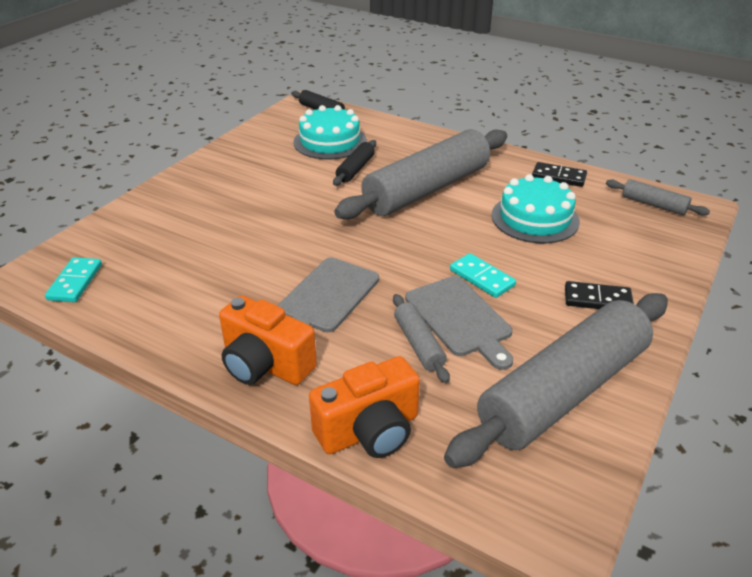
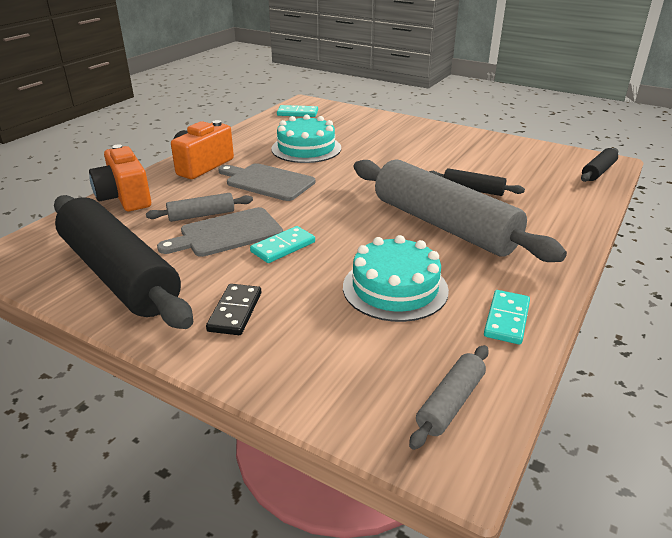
camera: 90 degrees right, 5 degrees down
turquoise cake [293,105,367,159] -> turquoise cake moved to [271,114,341,163]
grey rolling pin [444,293,668,468] -> black rolling pin [54,195,193,329]
black domino [532,162,587,187] -> turquoise domino [484,290,530,345]

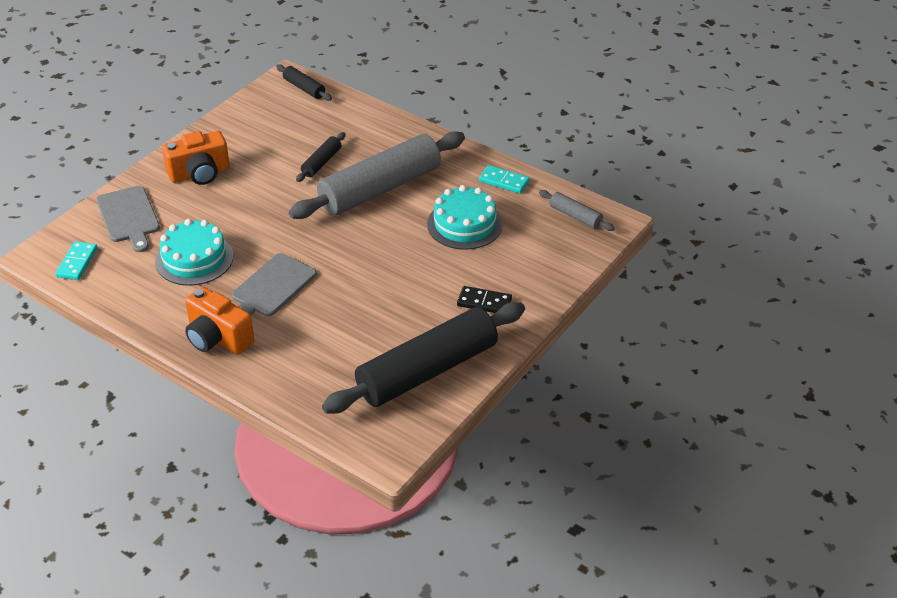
camera: 85 degrees left, 10 degrees up
orange camera [89,144,151,211] -> orange camera moved to [162,131,230,185]
grey rolling pin [146,193,253,222] -> none
grey cutting board [157,207,283,257] -> grey cutting board moved to [96,186,160,252]
turquoise domino [250,226,315,263] -> none

